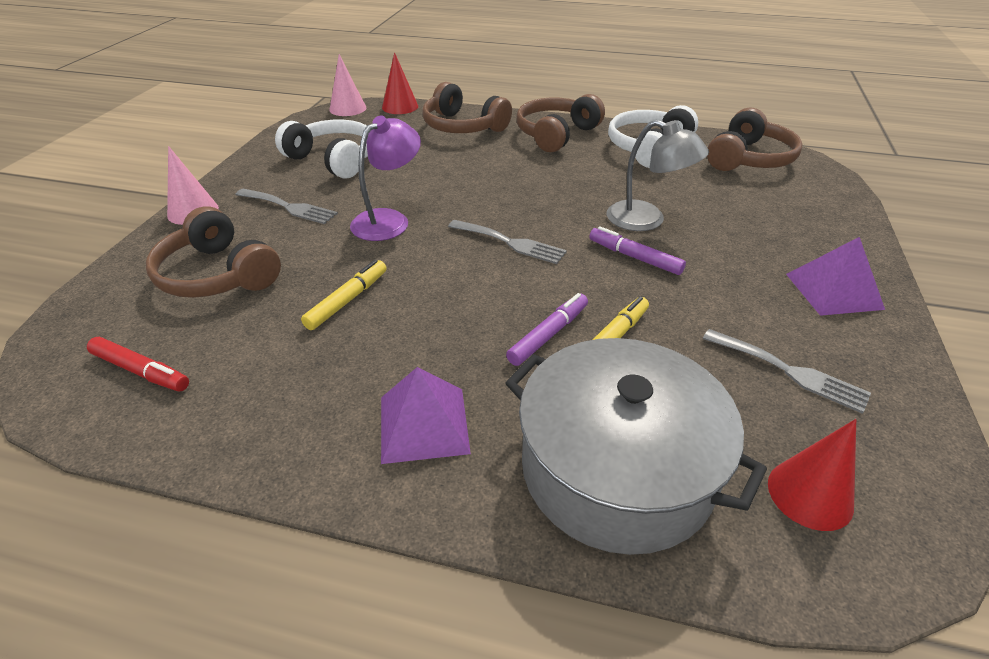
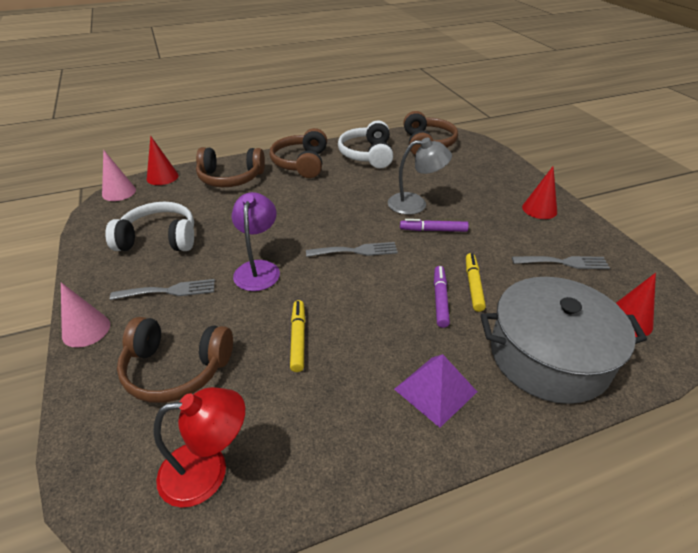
camera: 35 degrees left, 0 degrees up
red marker [87,337,189,392] -> red lamp [154,387,245,508]
purple pyramid [786,237,885,316] -> red cone [522,167,557,219]

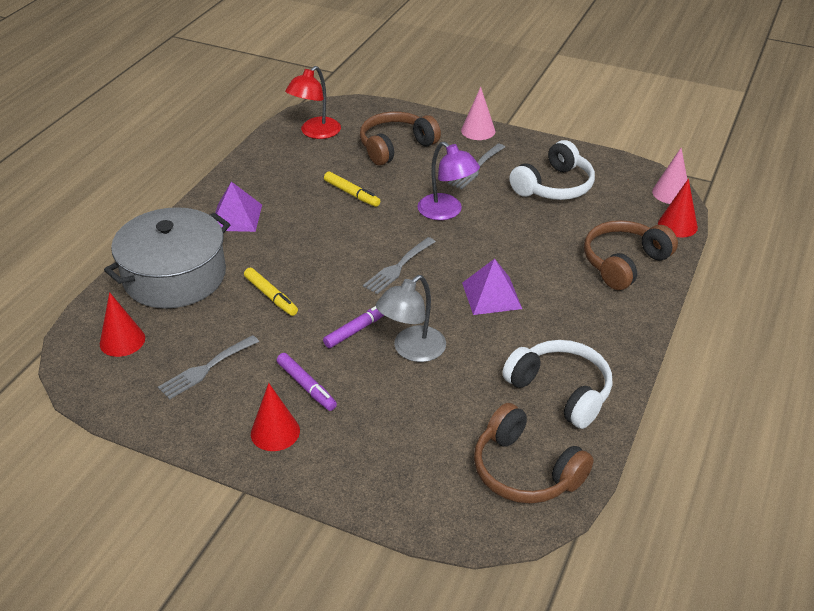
camera: 135 degrees right, 0 degrees up
brown headphones [270,128,327,178] -> none
purple marker [434,266,450,328] -> purple marker moved to [277,353,337,411]
none -> purple pyramid [462,259,522,315]

